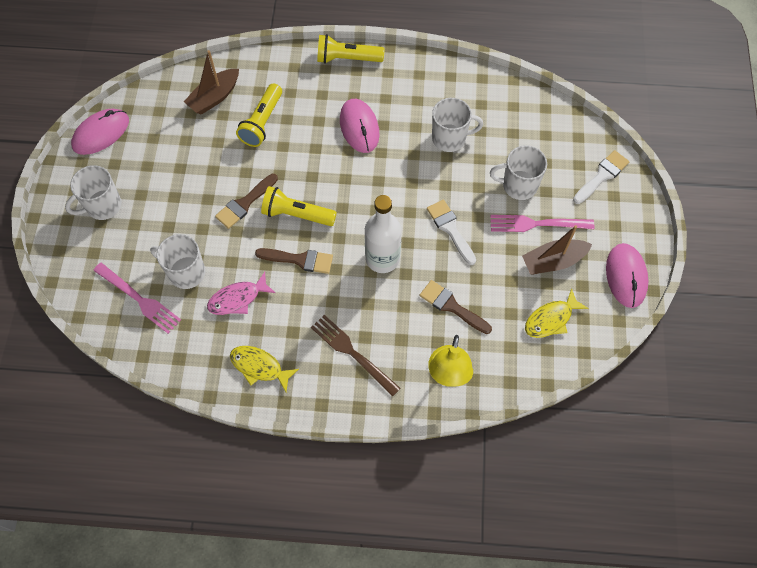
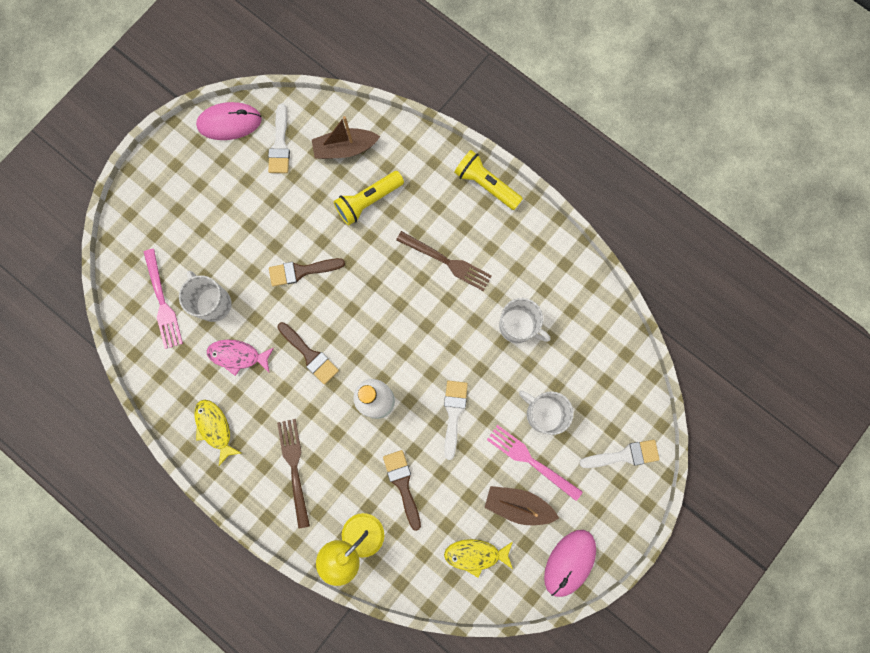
camera: 35 degrees right, 15 degrees up
white mug [65,165,122,220] -> none
yellow flashlight [261,186,337,226] -> none
pink mouse [340,99,380,153] -> brown fork [396,231,492,291]
none -> white brush [268,104,290,173]

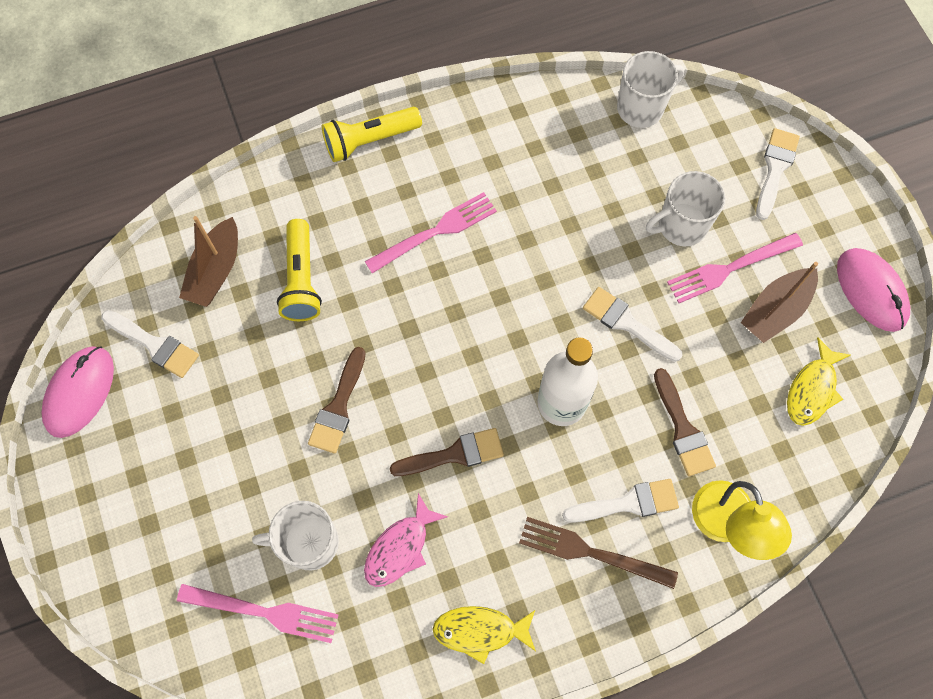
camera: 60 degrees left, 10 degrees down
brown brush [383,450,421,531] -> brown brush turned 120 degrees counterclockwise [654,368,716,476]
brown fork [396,231,492,291] -> pink fork [365,192,497,273]
white mug [499,298,550,343] -> white mug moved to [617,51,685,128]
none -> white brush [562,479,679,523]

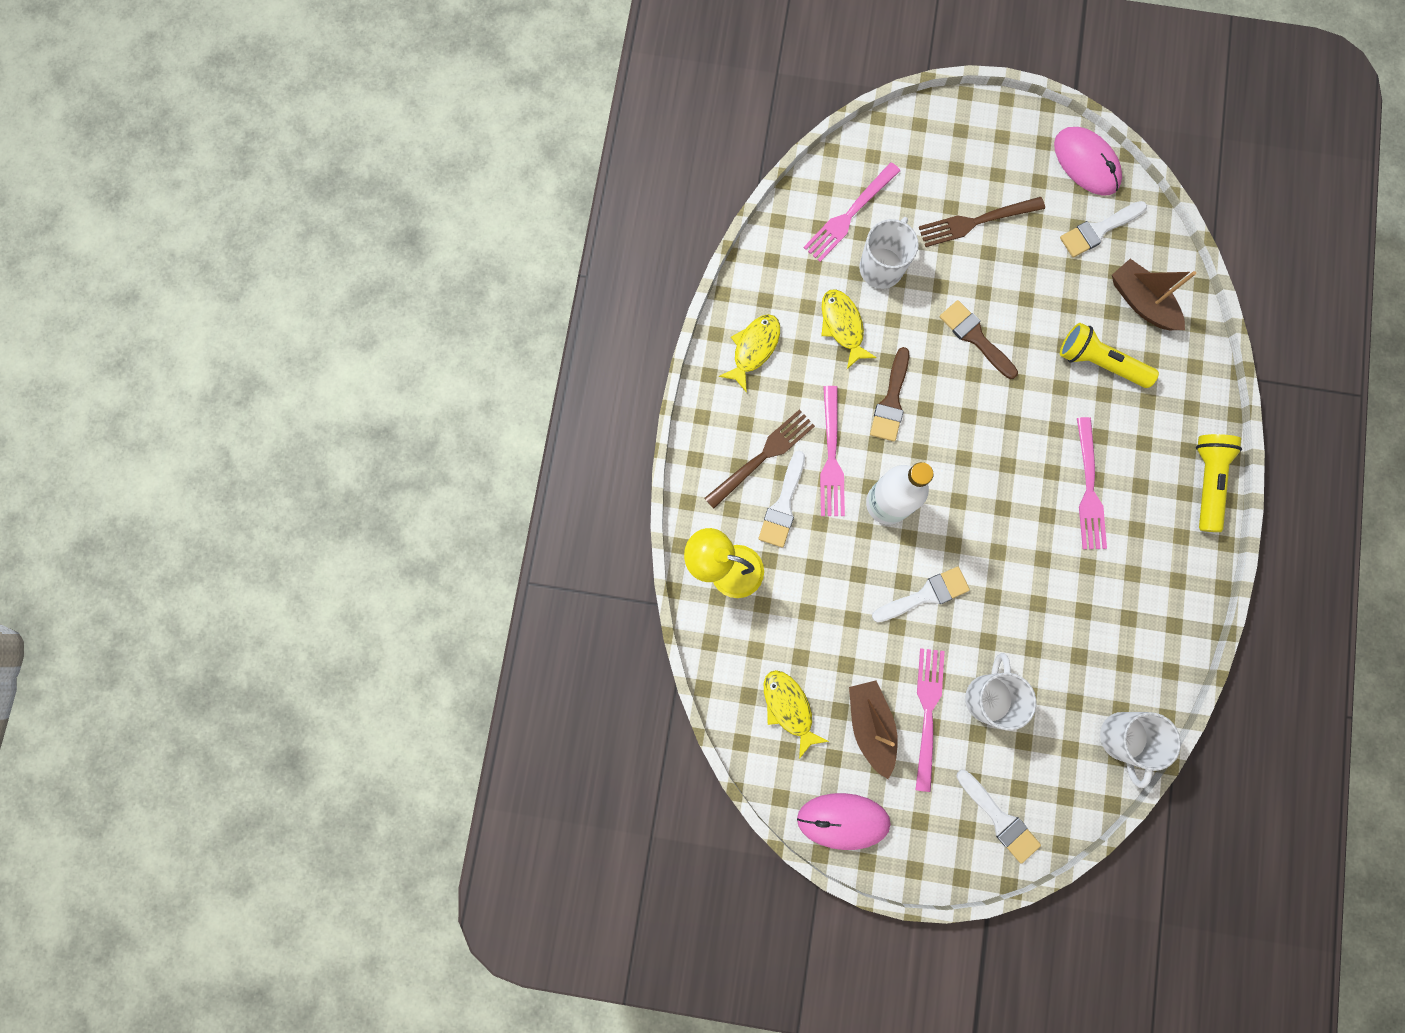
camera: 120 degrees right, 10 degrees up
pink fish [364,493,448,587] -> yellow fish [821,289,877,369]
brown brush [654,368,716,476] -> none
none -> pink fork [820,386,845,516]
none -> brown fork [919,197,1045,247]

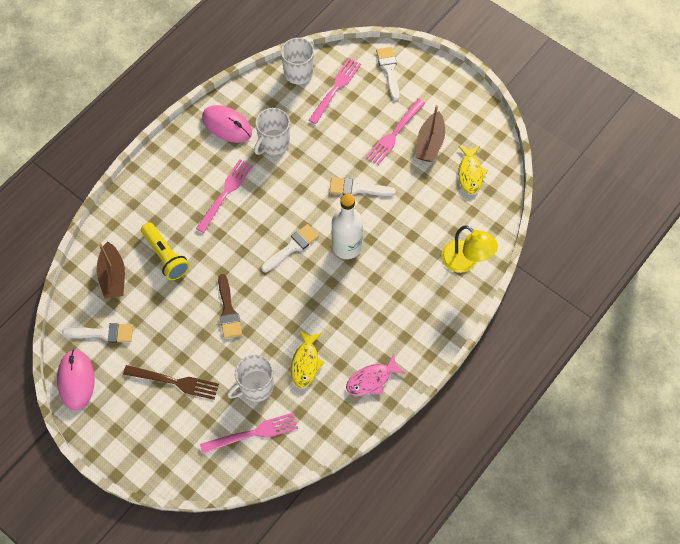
camera: 150 degrees left, 15 degrees down
brown fork [704,409,815,509] -> none
yellow fish [719,314,780,393] -> pink fish [346,353,405,396]
white brush [758,451,805,548] -> white brush moved to [261,224,319,272]
pink mouse [797,793,891,850] -> pink mouse moved to [202,105,252,143]
pink fork [820,386,845,516] -> pink fork moved to [309,58,361,124]
brown brush [870,347,909,441] -> none
white mug [965,653,1037,730] -> white mug moved to [254,108,290,155]
yellow flashlight [1196,434,1242,532] -> none

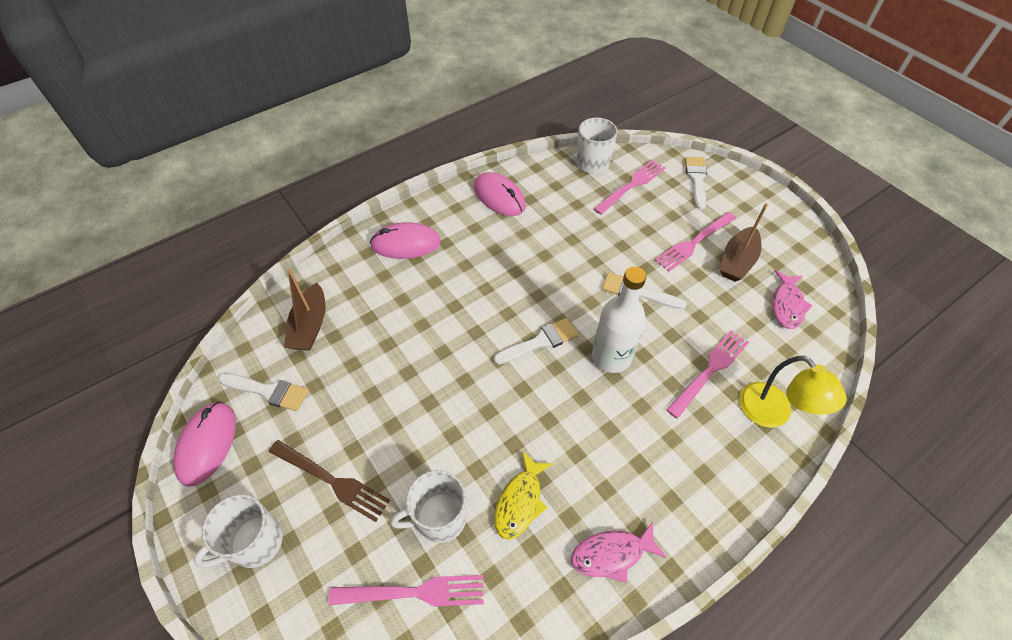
camera: 15 degrees right, 10 degrees down
yellow flashlight [141,222,189,280] -> none
pink fork [196,159,253,233] -> pink fork moved to [666,330,749,419]
brown brush [218,274,242,339] -> none
white mug [254,108,290,155] -> white mug moved to [194,494,283,568]
yellow fish [458,146,488,194] -> pink fish [772,270,813,329]
none -> pink mouse [370,222,441,259]

